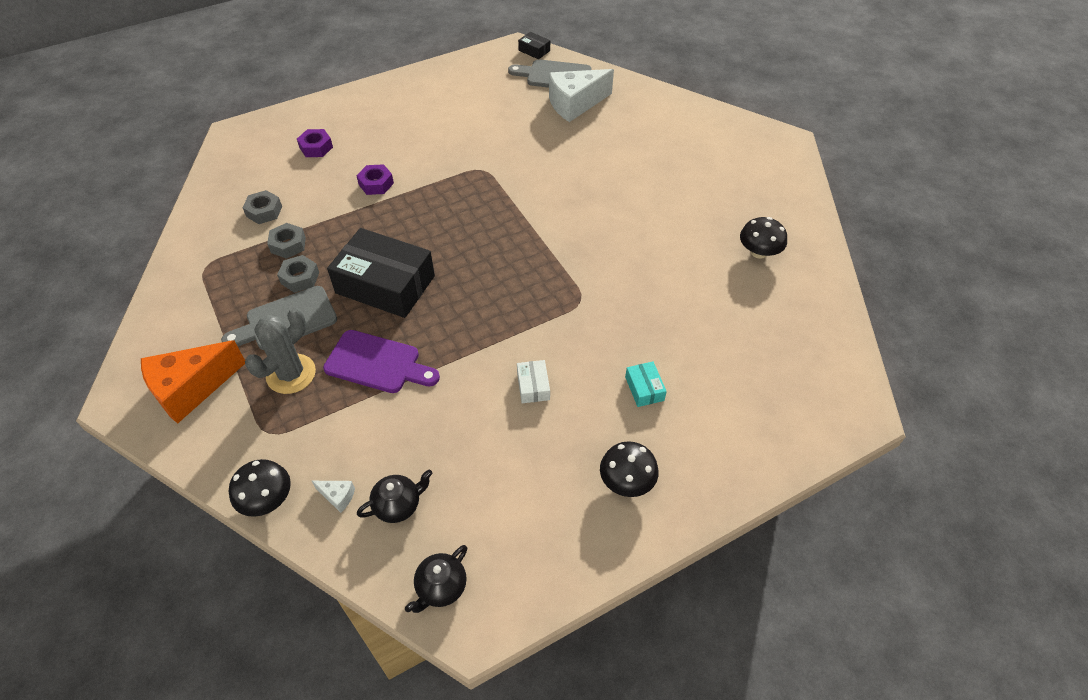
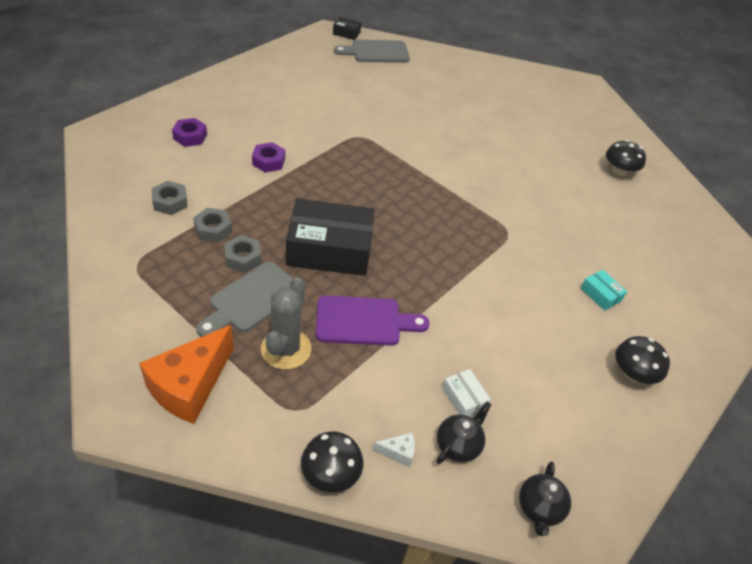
camera: 25 degrees left, 5 degrees down
white box [517,360,550,403] -> white box moved to [442,369,491,416]
white cheese [549,69,614,122] -> none

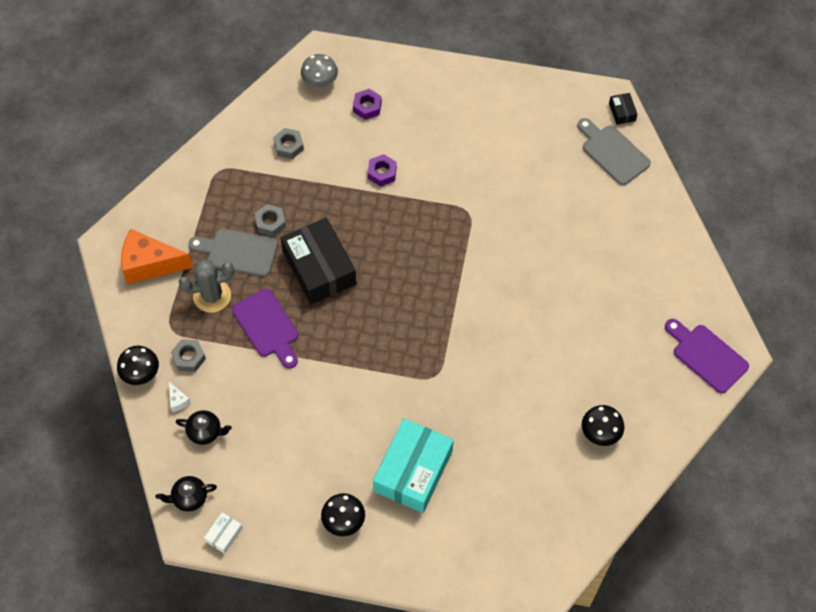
camera: 65 degrees right, 15 degrees up
grey nut [193,208,232,242] -> grey nut moved to [171,339,206,372]
white box [442,369,491,416] -> white box moved to [204,512,243,554]
turquoise box [581,270,627,311] -> turquoise box [373,418,454,513], size x2.36
none -> grey mushroom [301,54,338,87]
none -> purple cutting board [665,319,749,393]

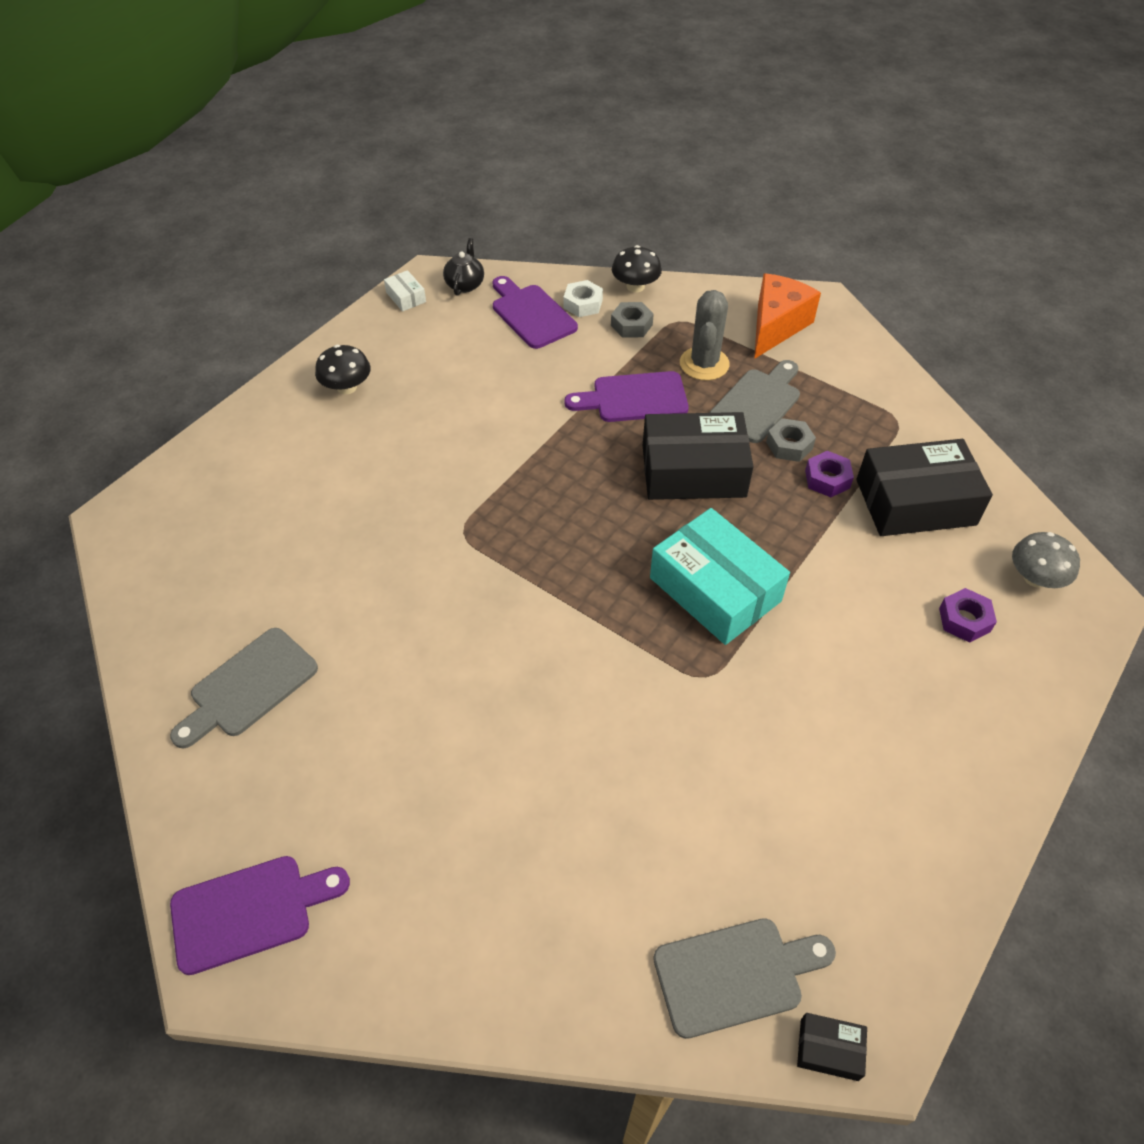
camera: 115 degrees right, 10 degrees down
white cheese [169,382,191,412] -> white nut [563,280,603,317]
black teapot [176,410,232,445] -> purple cutting board [493,276,578,349]
grey nut [273,128,304,159] -> black box [856,439,993,536]
purple nut [368,154,397,187] -> purple nut moved to [805,451,854,497]
turquoise box [373,418,454,513] -> turquoise box moved to [650,508,790,645]
black mushroom [582,405,624,446] -> grey cutting board [170,628,318,749]

